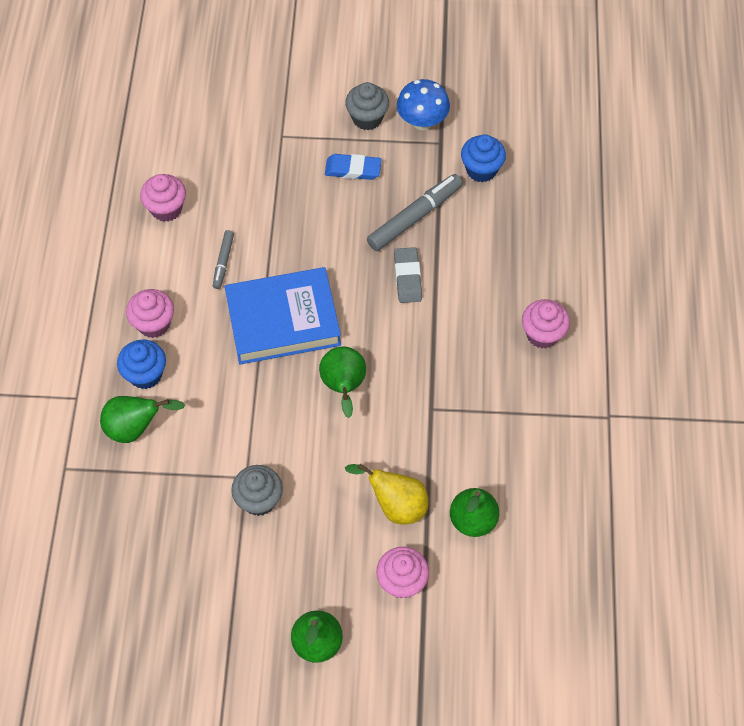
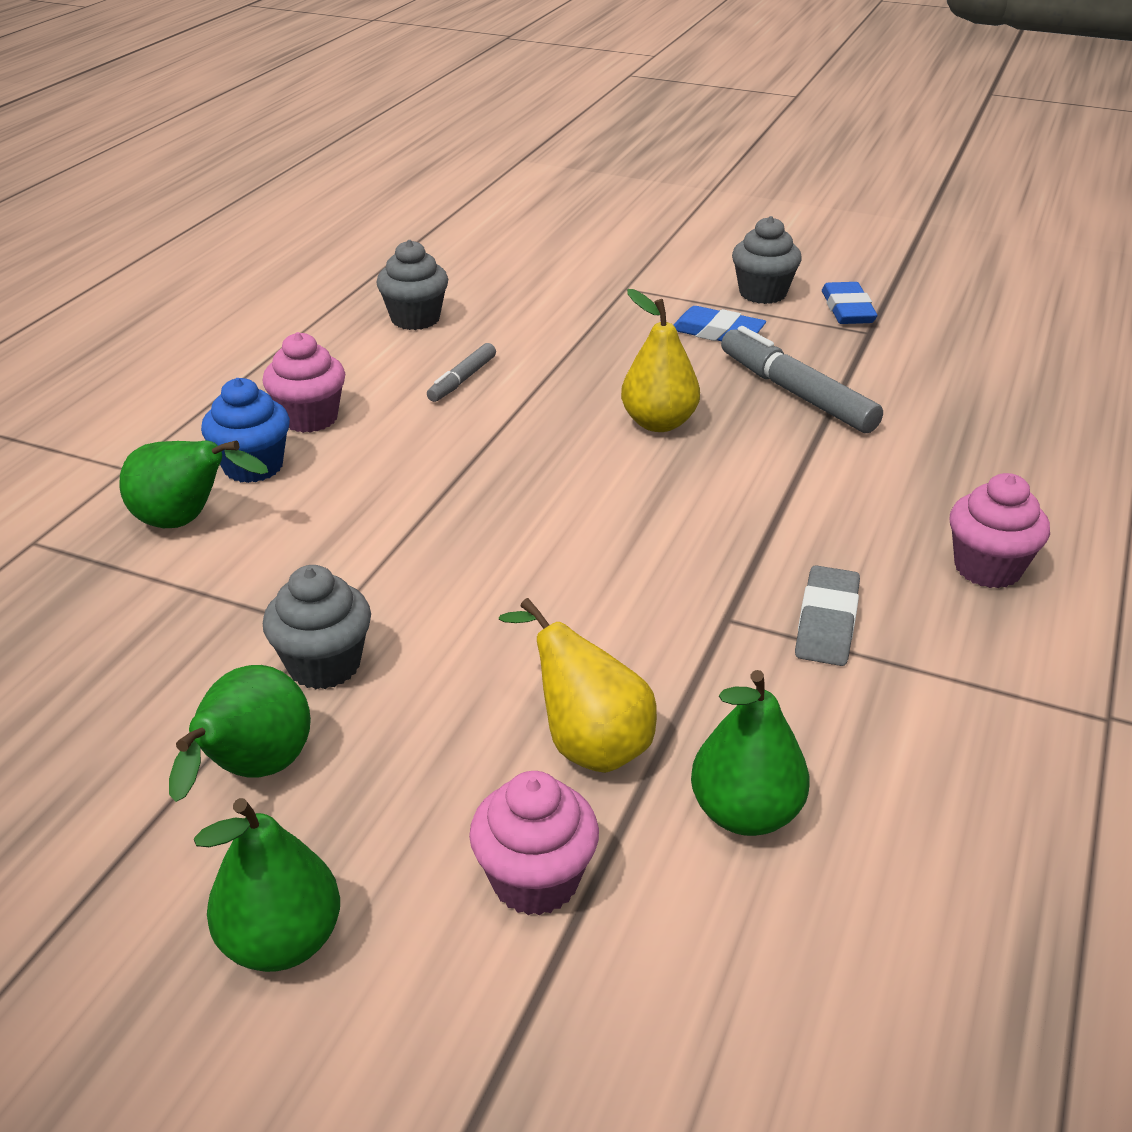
camera: 20 degrees right, 25 degrees down
pink cupcake [140,174,186,222] -> grey cupcake [376,240,448,330]
blue book [225,267,341,364] -> none
green pear [319,346,366,418] -> green pear moved to [169,665,311,802]
grey marker [367,174,463,251] -> grey marker turned 105 degrees counterclockwise [721,326,883,433]
grey eraser [394,247,422,303] -> grey eraser moved to [795,565,860,666]
blue mushroom [397,79,450,130] -> blue eraser [822,282,877,324]
blue cupcake [461,134,506,182] -> none
none -> yellow pear [621,289,700,432]

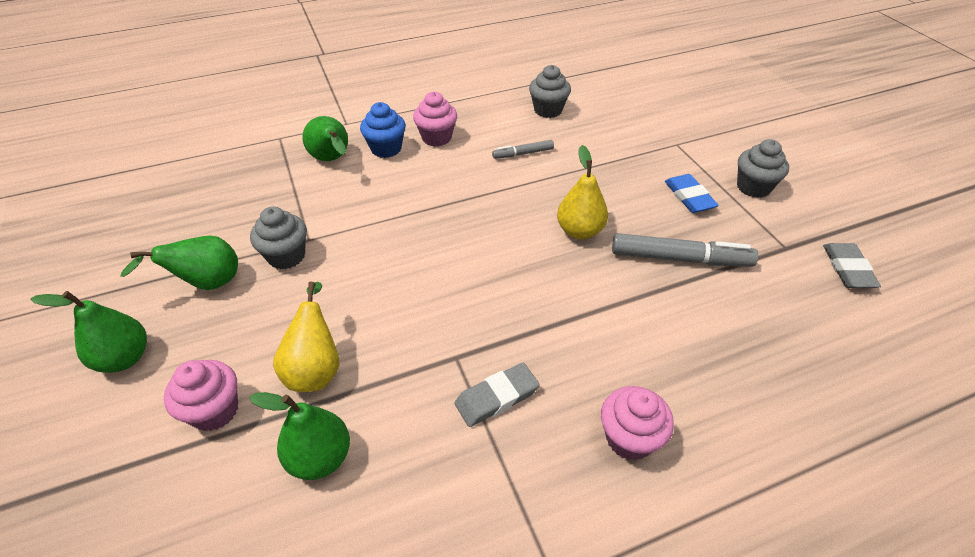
camera: 45 degrees right, 10 degrees up
grey marker [721,326,883,433] -> grey marker turned 90 degrees clockwise [612,233,759,267]
blue eraser [822,282,877,324] -> none
none -> grey eraser [823,243,881,288]

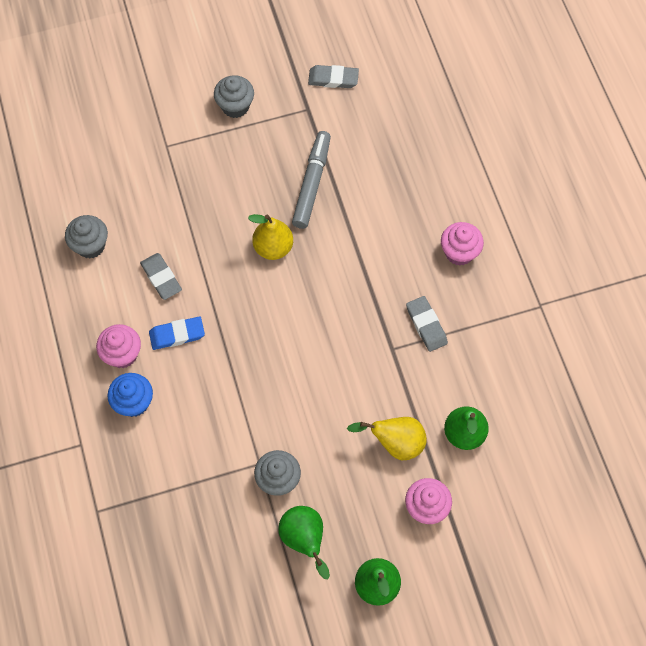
camera: 85 degrees left, 20 degrees up
green pear [302,116,348,161] -> none
grey marker [492,140,554,159] -> grey eraser [140,253,182,300]
blue eraser [665,174,719,213] -> blue eraser moved to [149,316,205,350]

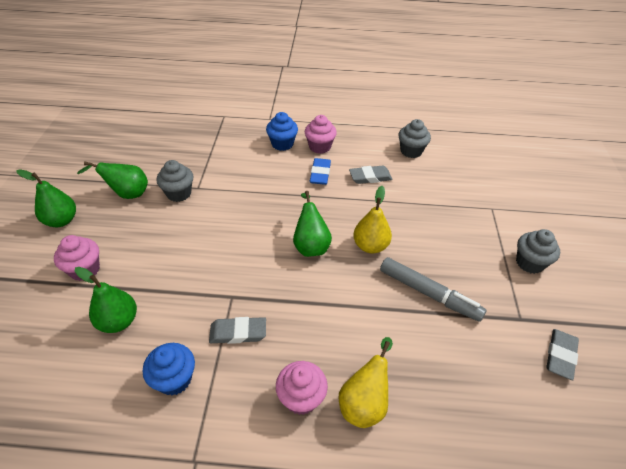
camera: 110 degrees right, 20 degrees down
yellow pear [347,417,427,460] -> yellow pear moved to [338,337,393,428]
none -> blue cupcake [143,343,195,395]
none -> green pear [293,191,332,257]

